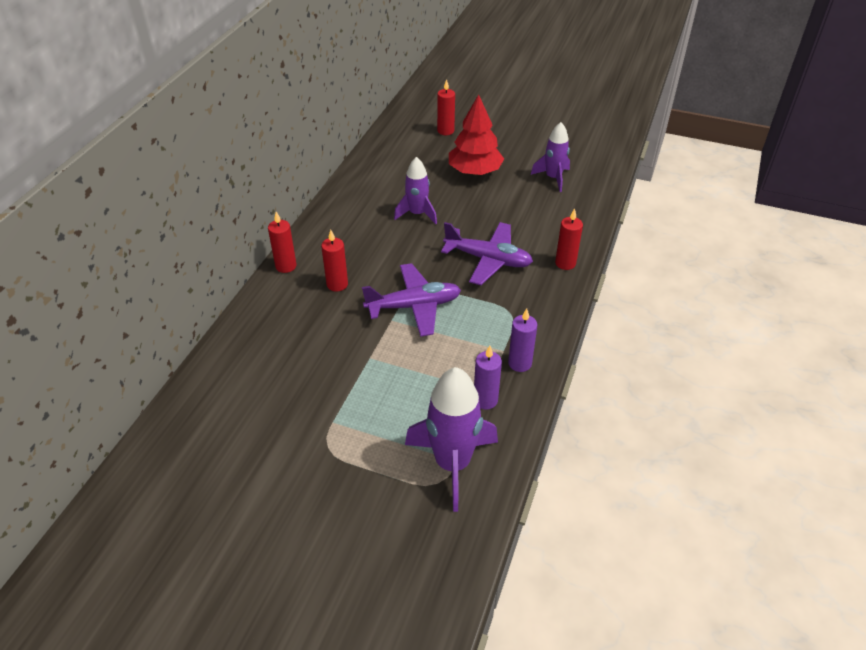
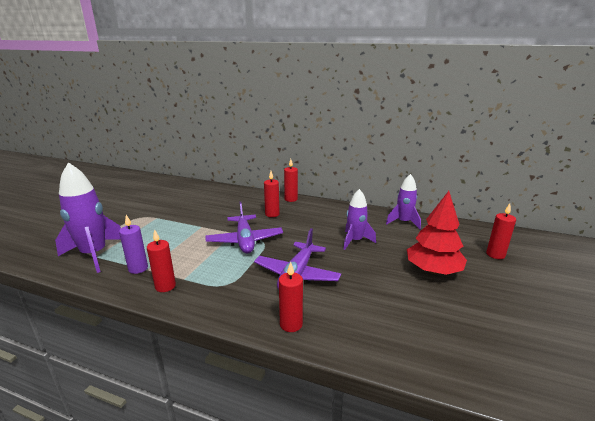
camera: 90 degrees right, 20 degrees down
purple candle [508,309,538,372] -> red candle [147,229,176,292]
purple rocket [531,122,570,192] -> purple rocket moved to [386,174,421,229]

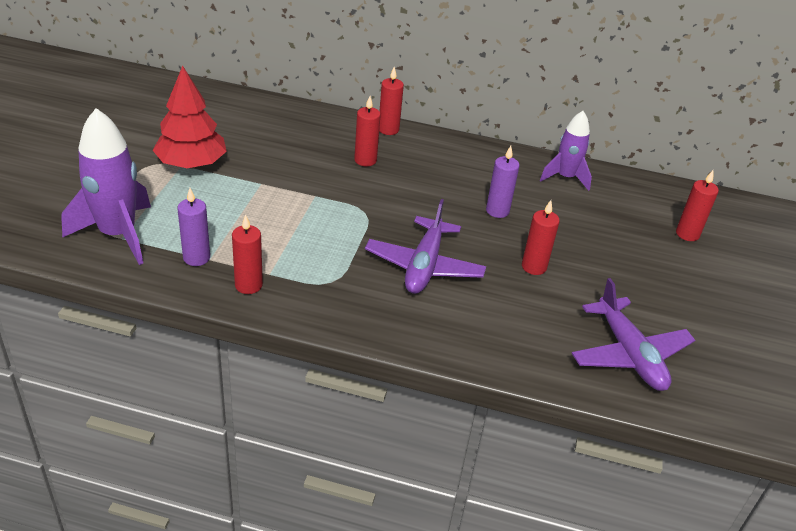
camera: 10 degrees left, 15 degrees up
purple plane [206,202,283,254] -> purple plane moved to [572,278,695,391]
red candle [279,262,303,332] -> red candle moved to [522,200,560,275]
purple rocket [343,189,376,250] -> purple candle [486,146,520,218]
red tree [407,191,467,275] -> red tree moved to [153,66,227,168]

